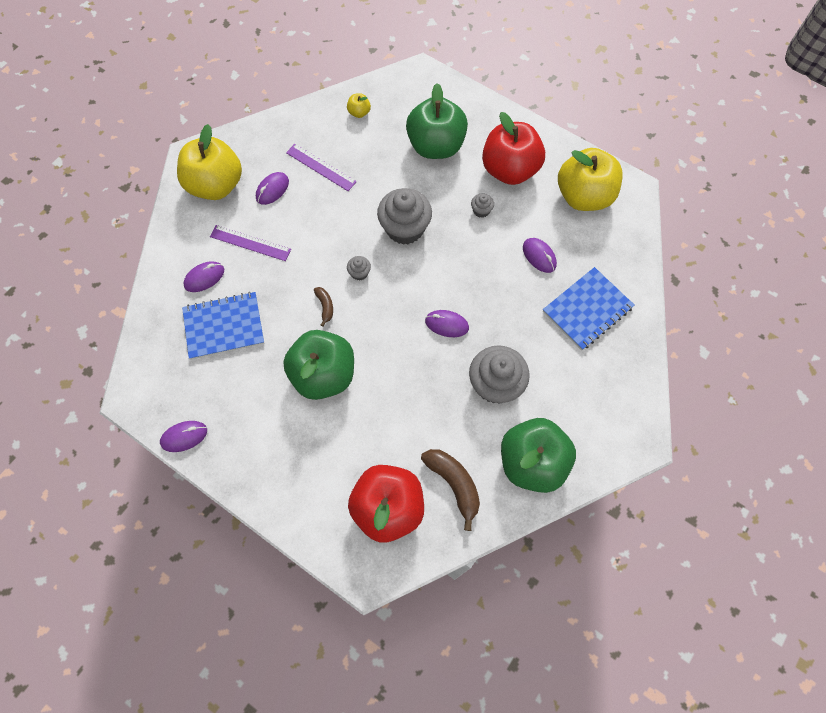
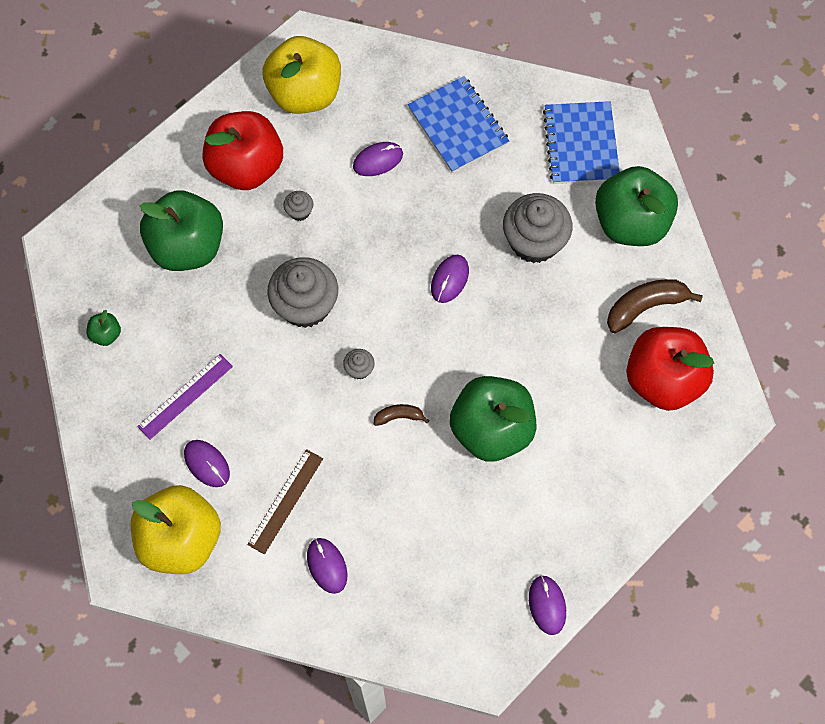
camera: 80 degrees left, 0 degrees up
blue notebook [182,292,264,359] -> blue notebook moved to [543,101,620,184]
purple ruler [210,225,291,261] -> brown ruler [247,449,323,555]
yellow apple [347,93,371,118] -> green apple [86,310,121,346]

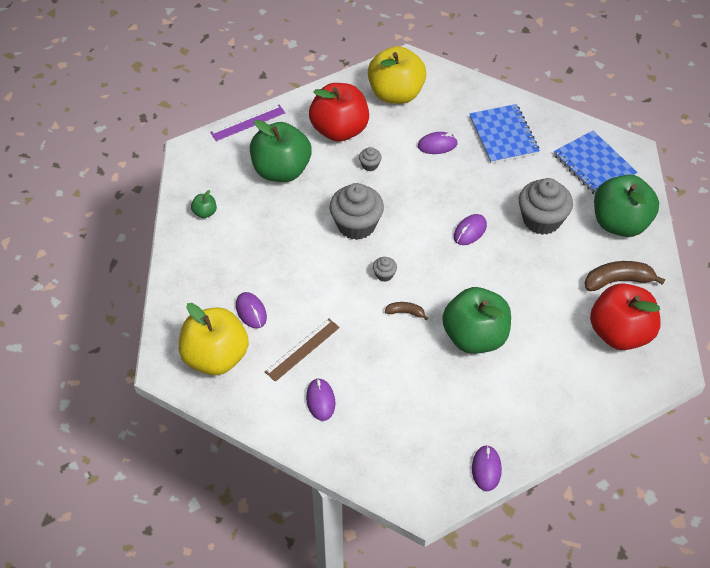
camera: 15 degrees right, 15 degrees down
purple ruler [137,354,233,440] -> purple ruler moved to [210,105,285,141]
blue notebook [543,101,620,184] -> blue notebook turned 45 degrees counterclockwise [554,131,638,195]

